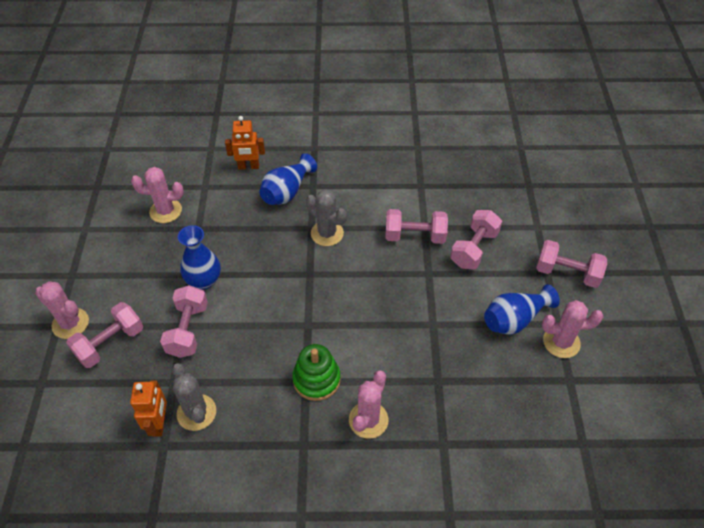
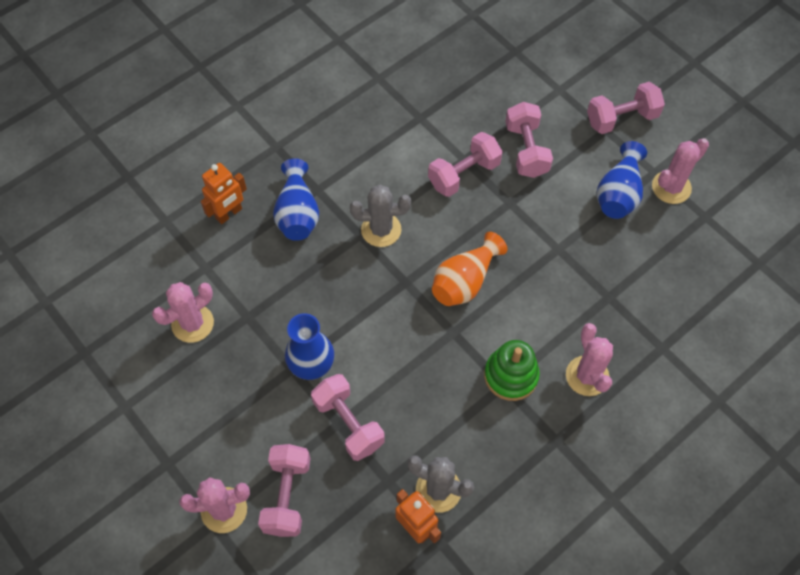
camera: 40 degrees left, 10 degrees up
none -> orange vase [432,232,508,306]

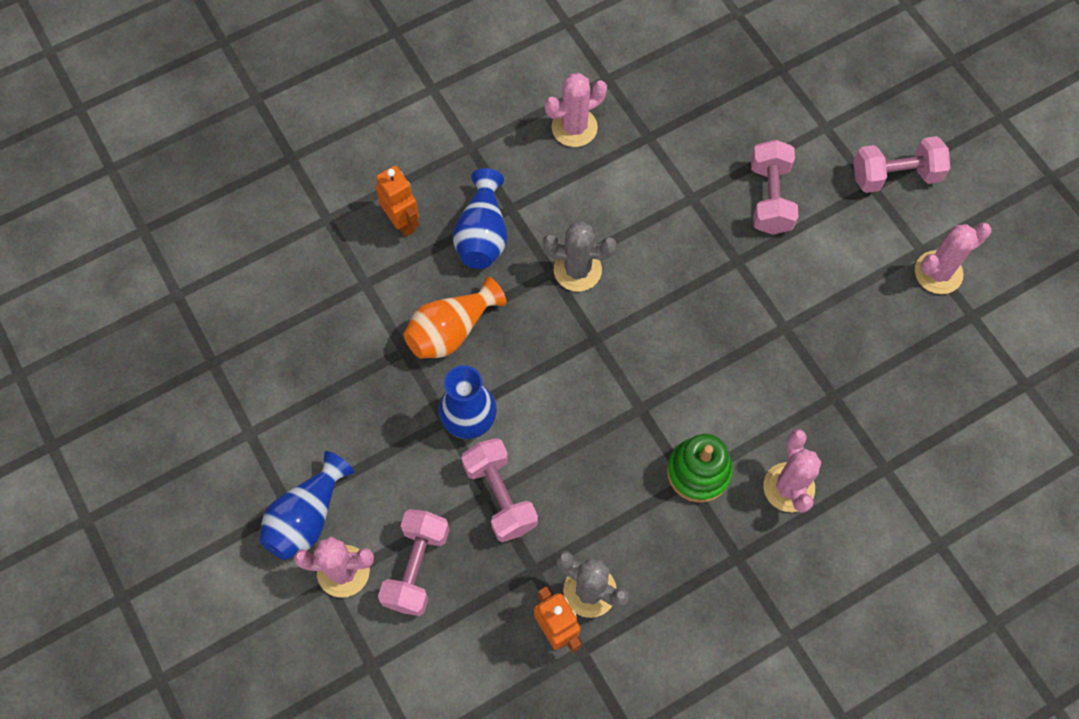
camera: 10 degrees right, 5 degrees up
pink cactus [152,282,214,343] -> pink cactus moved to [545,73,607,147]
orange robot [201,163,247,224] -> orange robot turned 90 degrees counterclockwise [375,166,419,237]
pink dumbbell [428,132,503,197] -> none
orange vase [432,232,508,306] -> orange vase moved to [404,276,506,359]
blue vase [597,141,647,219] -> blue vase moved to [259,451,354,560]

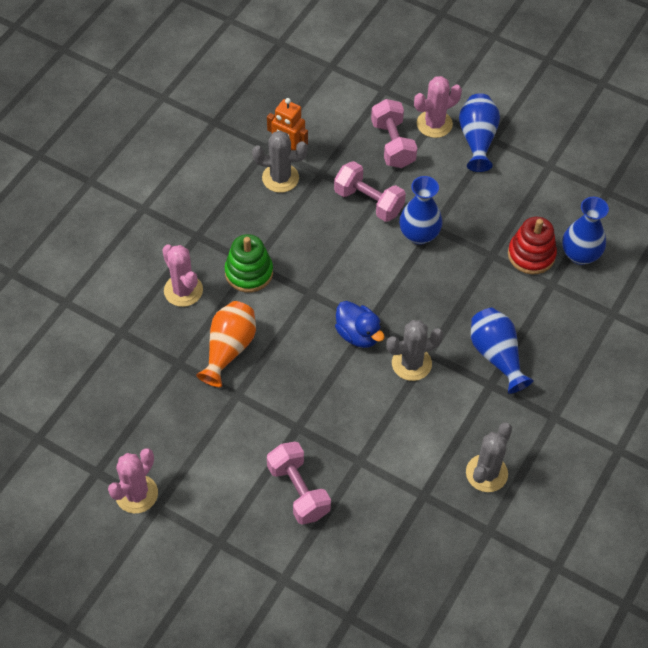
camera: 150 degrees right, 10 degrees down
orange robot [375,166,419,237] -> none
orange vase [404,276,506,359] -> orange vase moved to [196,301,256,387]
pink cactus [545,73,607,147] -> grey cactus [466,422,512,492]
pink dumbbell [853,136,950,193] -> none
none -> blue duck [335,301,385,348]
none -> red stacking toy [508,217,557,274]
none -> blue vase [562,197,609,265]

